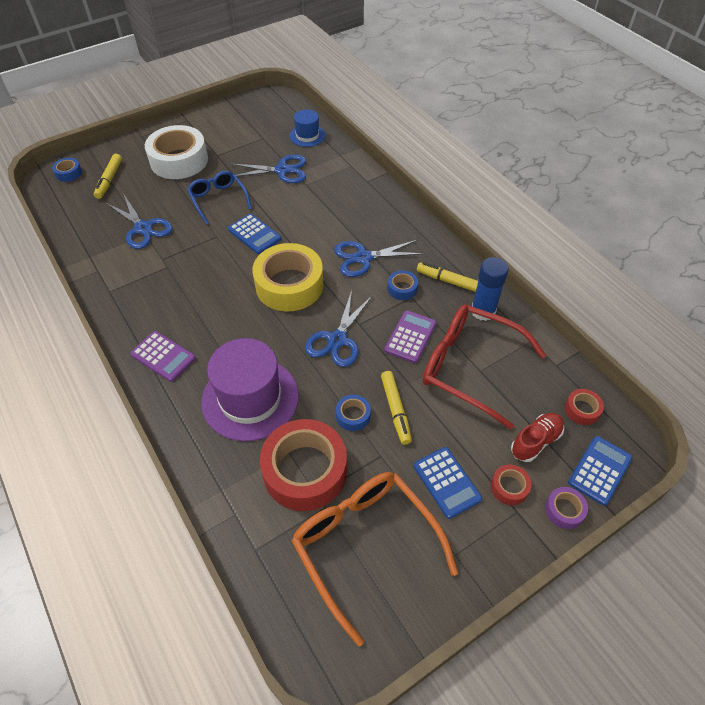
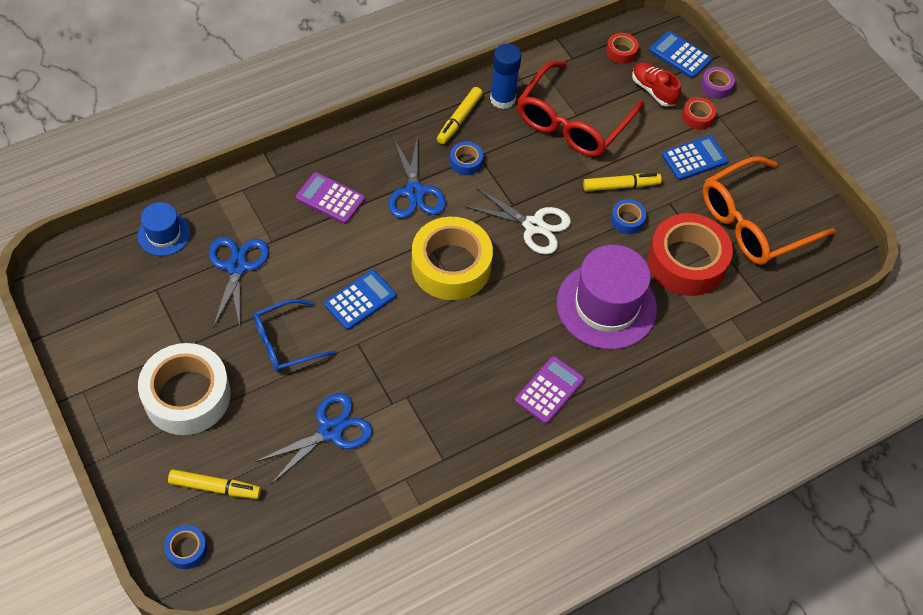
camera: 90 degrees left, 5 degrees up
blue scissors [305,290,373,367] -> white scissors [465,188,571,255]
purple calculator [384,310,437,363] -> purple calculator moved to [296,172,365,224]

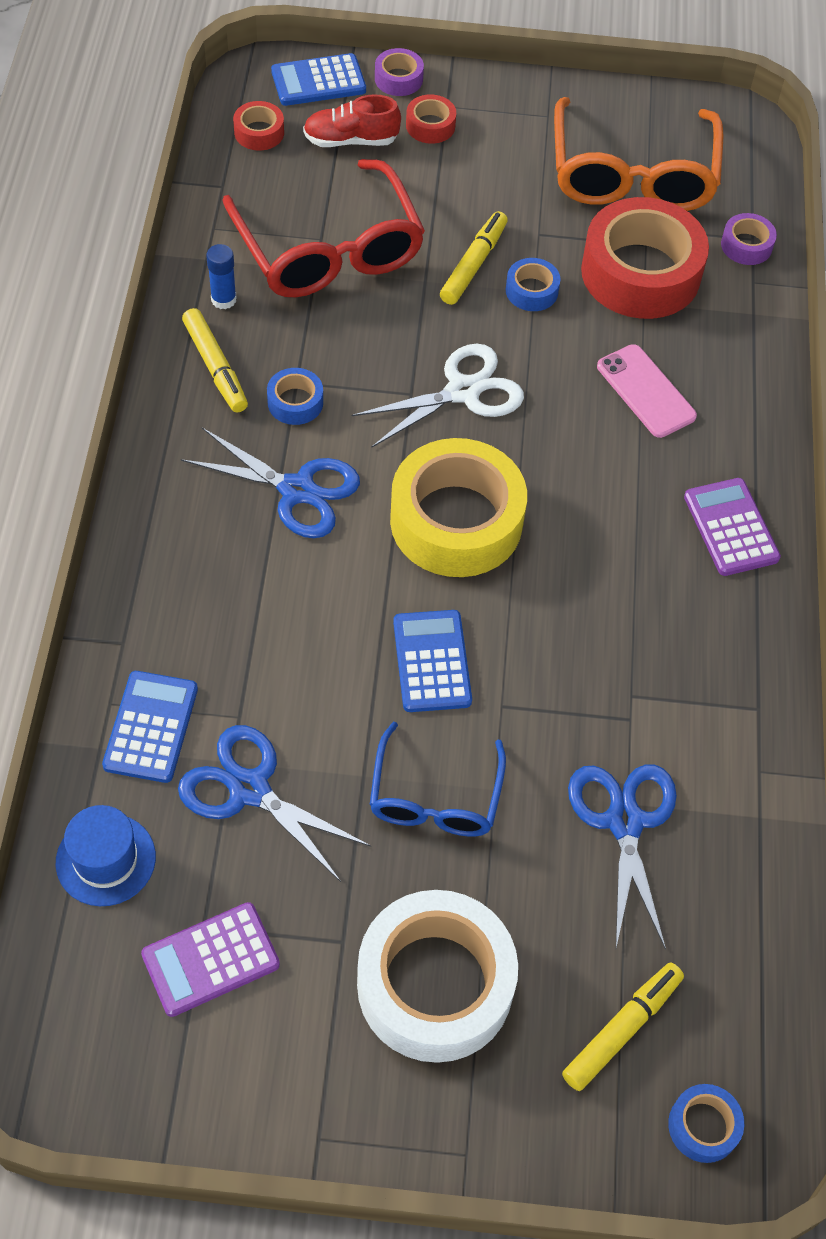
camera: 55 degrees left, 0 degrees up
purple calculator [296,172,365,224] -> purple calculator moved to [141,902,280,1017]
blue glue stick [490,44,522,109] -> blue glue stick [206,244,237,309], size x0.59
purple hat [557,245,657,350] -> pink phone [597,344,697,438]
blue calculator [662,135,728,180] -> blue calculator moved to [102,671,198,783]
none -> purple tape [721,213,777,265]

